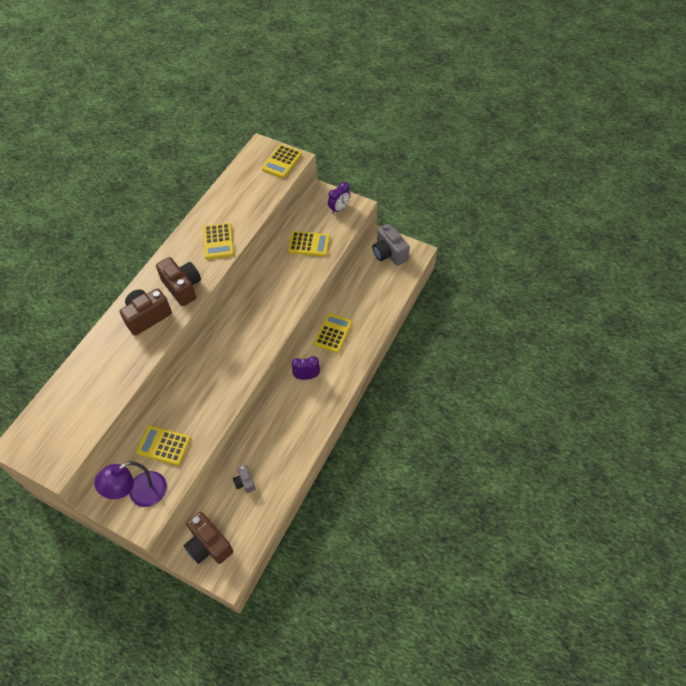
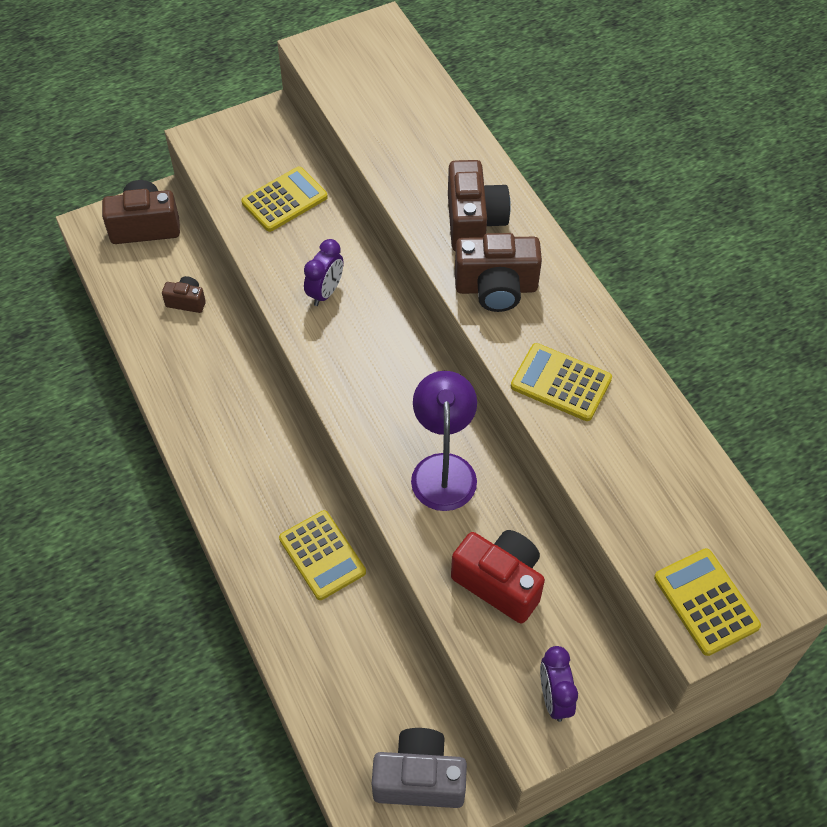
camera: 125 degrees right, 0 degrees up
purple lamp [94,461,167,507] -> purple lamp moved to [411,371,477,511]
grey camera [233,465,256,493] -> brown camera [162,276,206,313]
yellow calculator [288,231,330,257] -> red camera [451,530,545,624]
purple clock [292,356,320,380] -> purple clock moved to [304,239,343,306]

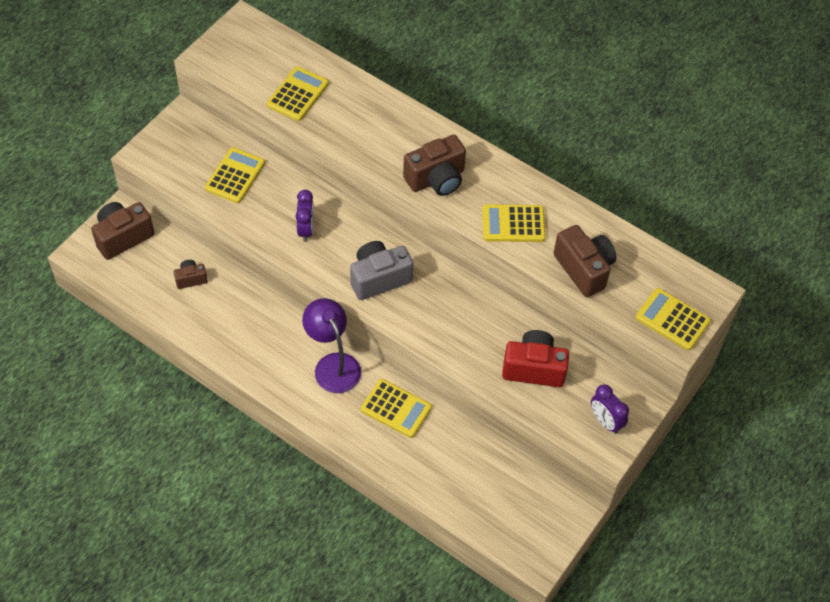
camera: 30 degrees left, 0 degrees up
grey camera [372,728,467,808] -> grey camera moved to [350,241,413,300]
purple lamp [411,371,477,511] -> purple lamp moved to [302,298,361,393]
brown camera [448,160,511,251] -> brown camera moved to [554,225,616,297]
none -> yellow calculator [267,66,329,121]

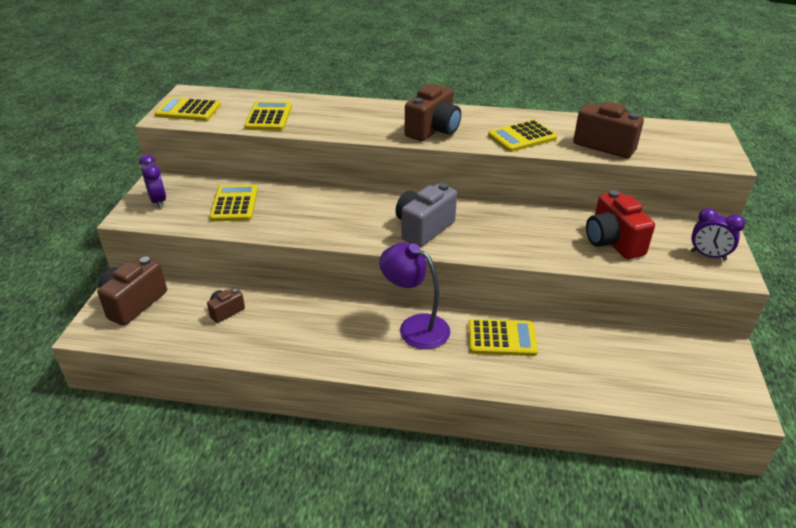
camera: 25 degrees left, 20 degrees down
purple clock [296,190,314,242] -> purple clock moved to [139,155,166,209]
red camera [502,330,569,387] -> red camera turned 90 degrees counterclockwise [586,190,655,259]
yellow calculator [635,288,711,350] -> yellow calculator moved to [155,97,221,121]

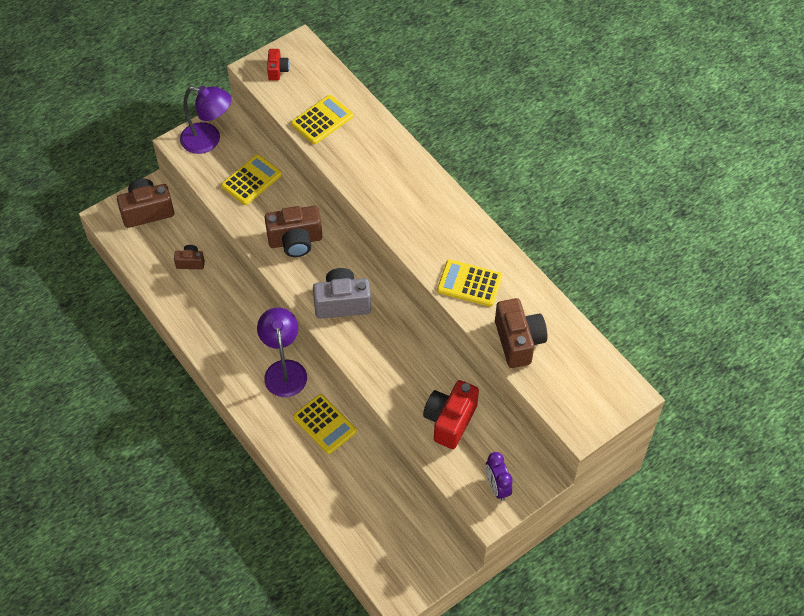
camera: 45 degrees right, 20 degrees up
purple clock [139,155,166,209] -> purple lamp [180,85,231,154]
yellow calculator [155,97,221,121] -> red camera [267,49,289,81]
brown camera [404,84,461,141] -> brown camera moved to [264,206,322,257]

